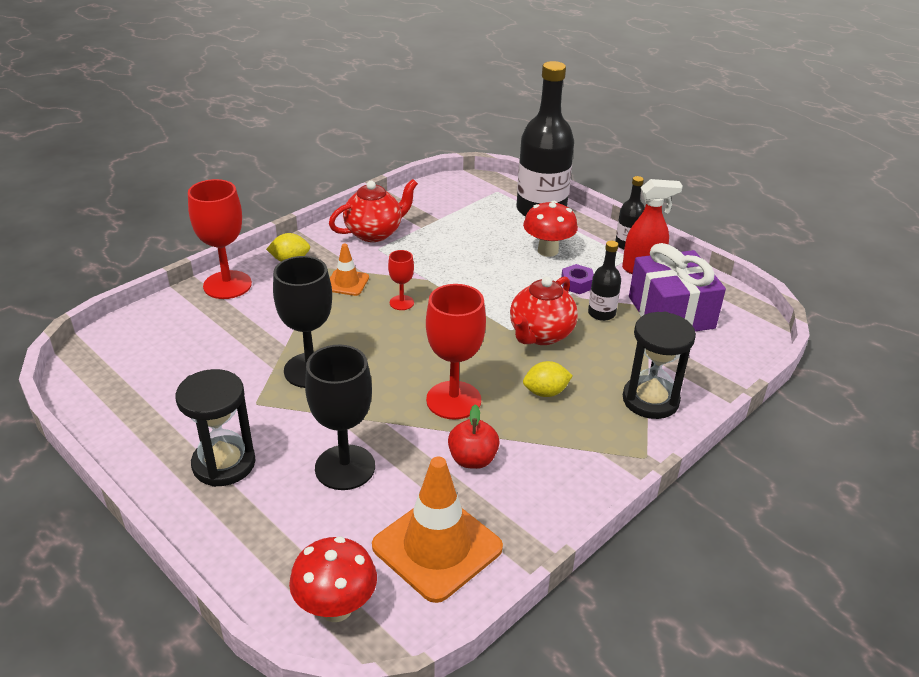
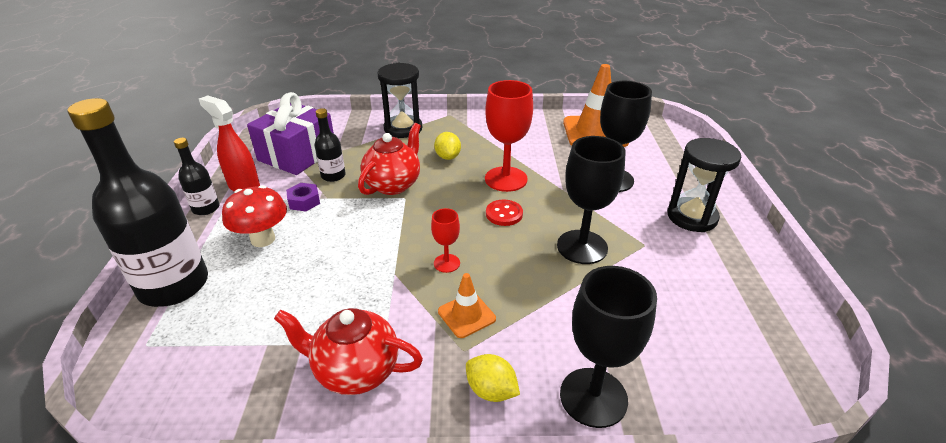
camera: 135 degrees left, 0 degrees up
red goblet [188,179,252,299] -> black goblet [560,266,657,428]
red mushroom [289,537,377,622] -> none
red apple [448,404,500,469] -> none
red teapot [510,277,578,345] -> red teapot turned 45 degrees counterclockwise [358,123,421,195]
yellow lemon [523,361,573,397] -> yellow lemon turned 45 degrees clockwise [434,132,461,160]
none -> red button [486,200,523,226]

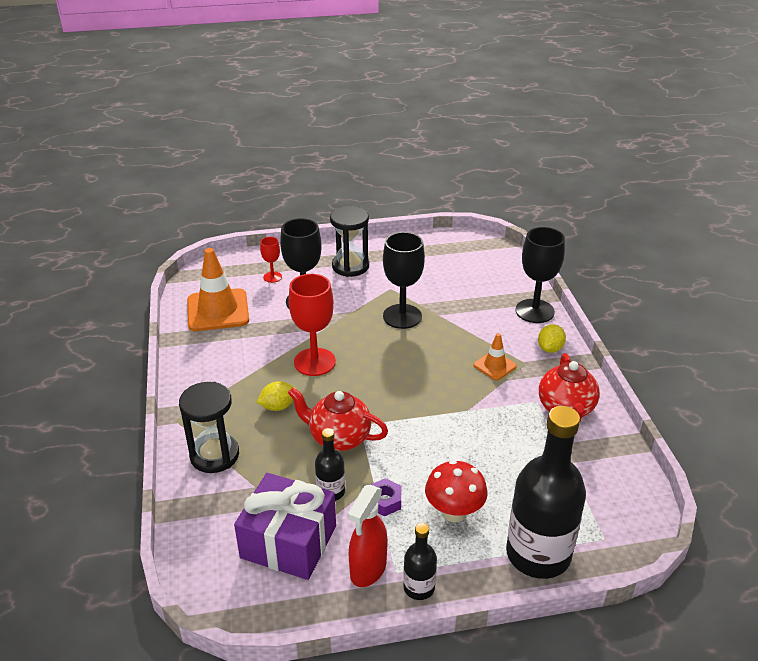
camera: 100 degrees left, 0 degrees up
red goblet [431,208,460,273] -> red goblet moved to [260,237,282,283]
red button [486,200,523,226] -> none

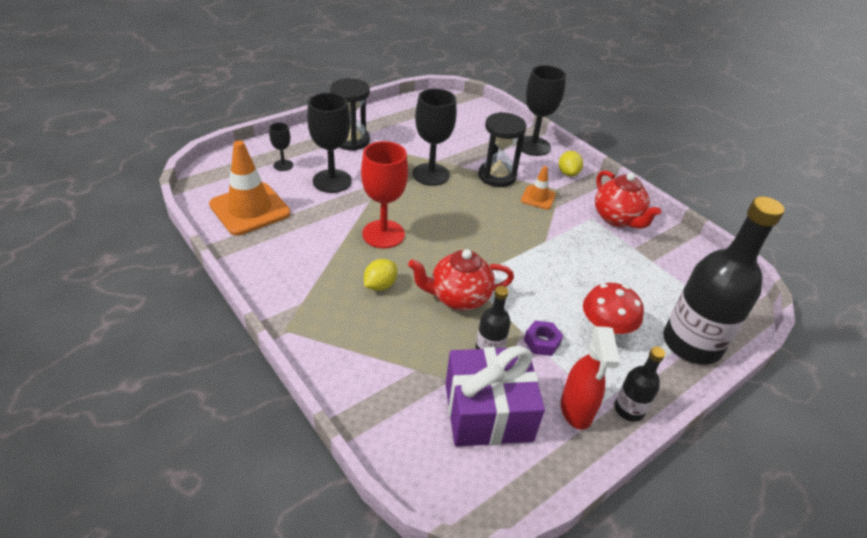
camera: 30 degrees left, 5 degrees up
black hourglass [179,382,239,473] -> black hourglass moved to [478,112,526,187]
red goblet [260,237,282,283] -> black goblet [269,123,293,171]

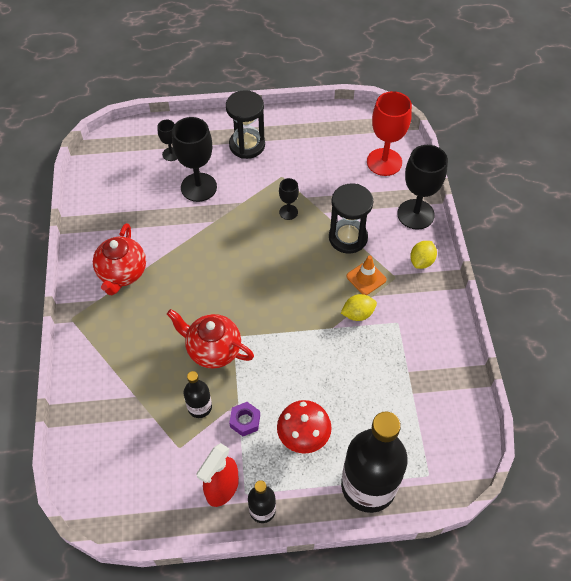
camera: 35 degrees right, 15 degrees up
orange traffic cone [209,140,291,236] -> none
red goblet [361,141,408,248] -> red goblet moved to [367,91,412,176]
yellow lemon [364,259,397,291] -> yellow lemon moved to [341,294,377,321]
black goblet [413,89,457,186] -> black goblet [279,178,299,220], size x0.51
purple gift [445,346,545,447] -> none
red teapot [595,170,661,229] -> red teapot moved to [93,223,146,295]

